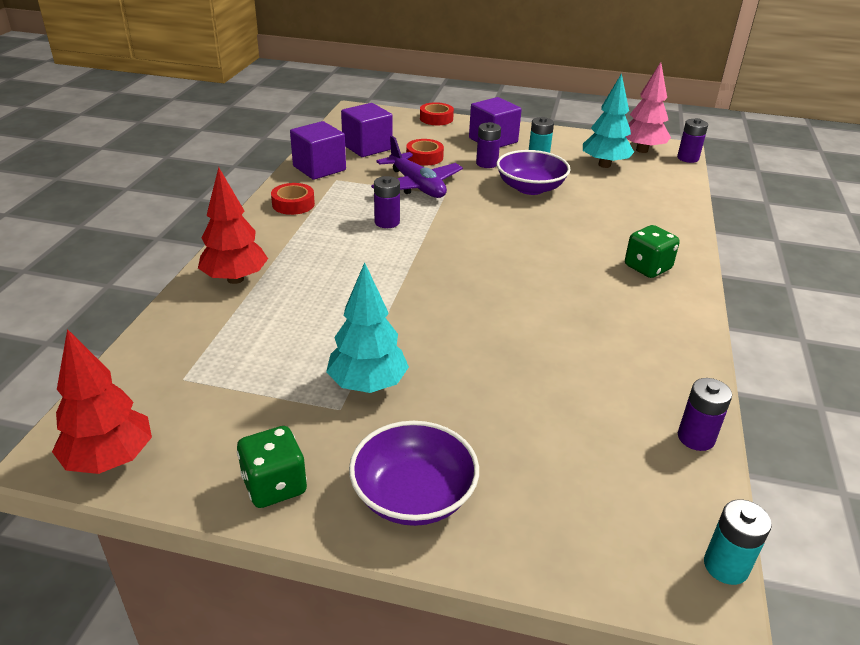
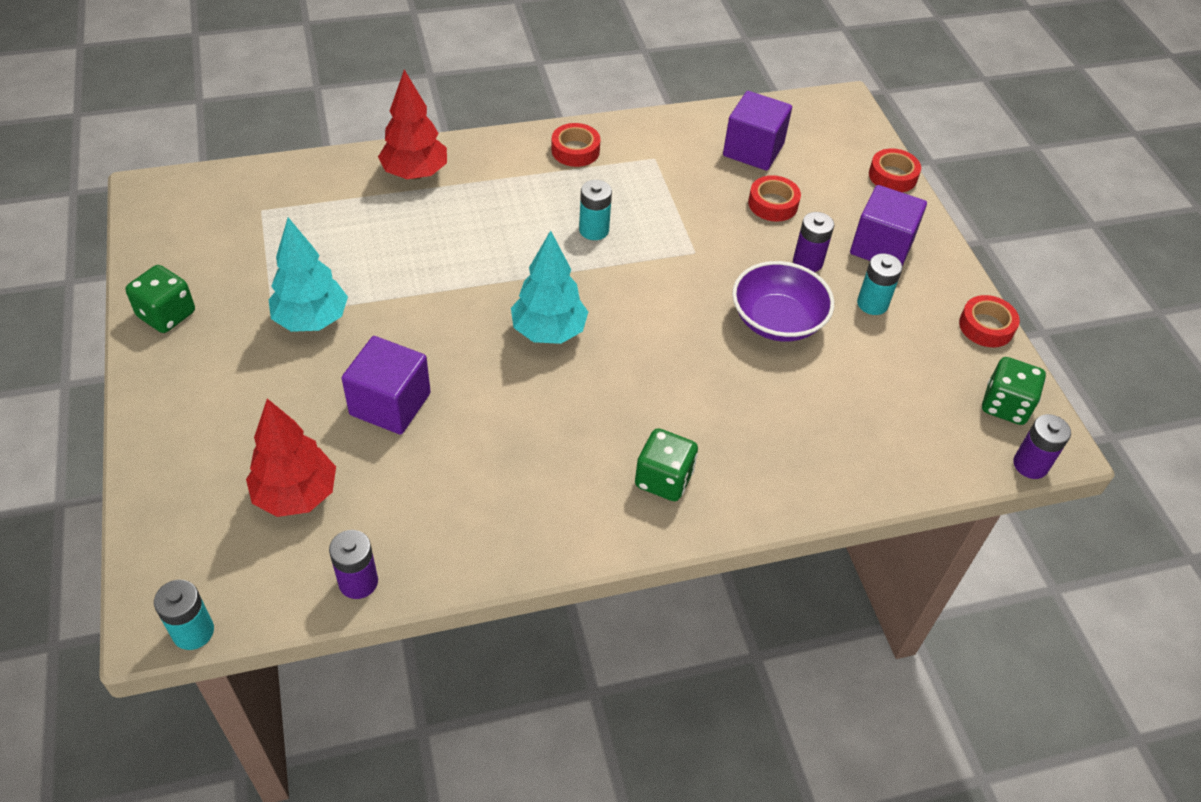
camera: 60 degrees right, 15 degrees up
red tree [52,329,152,474] -> red tree moved to [246,399,336,517]
purple cube [290,121,346,180] -> purple cube moved to [341,336,431,435]
purple bowl [349,421,479,526] -> none
purple plane [371,136,463,198] -> none
purple battery [374,176,400,228] -> turquoise battery [579,180,612,240]
turquoise tree [583,73,634,168] -> turquoise tree moved to [511,230,588,344]
pink tree [626,62,671,153] -> green dice [982,357,1046,425]
none -> red tape [959,295,1020,347]

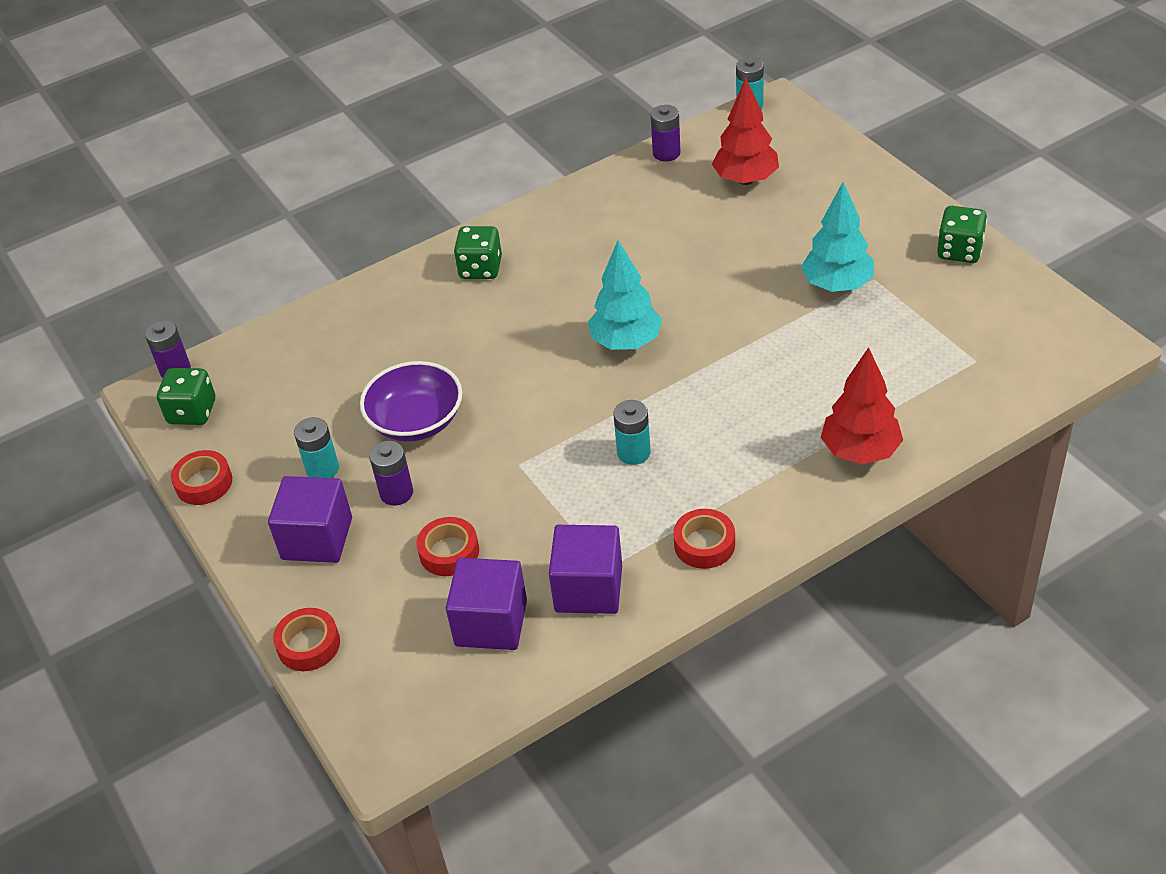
camera: 170 degrees right, 5 degrees down
purple cube [341,336,431,435] -> purple cube moved to [549,525,622,614]

